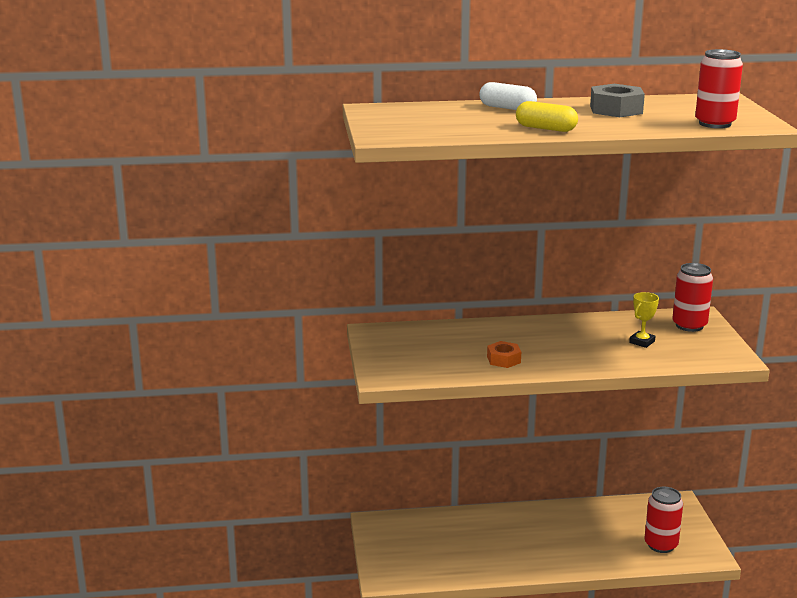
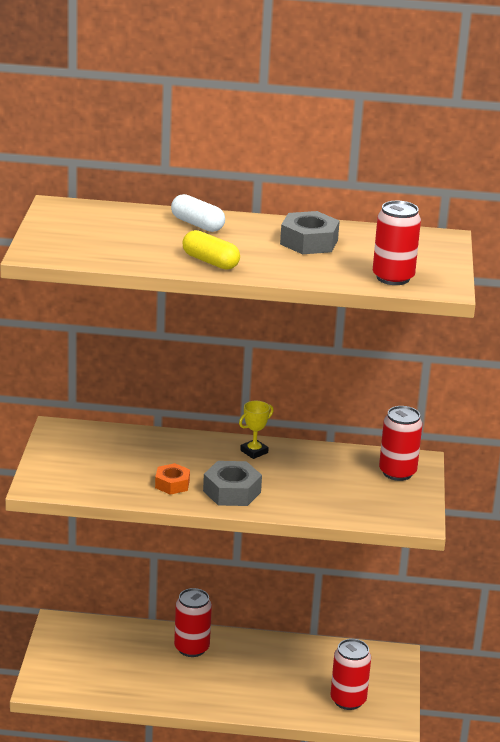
camera: 10 degrees right, 5 degrees up
yellow trophy [629,292,659,348] -> yellow trophy moved to [239,401,274,459]
none -> red can [174,588,212,657]
none -> grey nut [203,461,262,506]

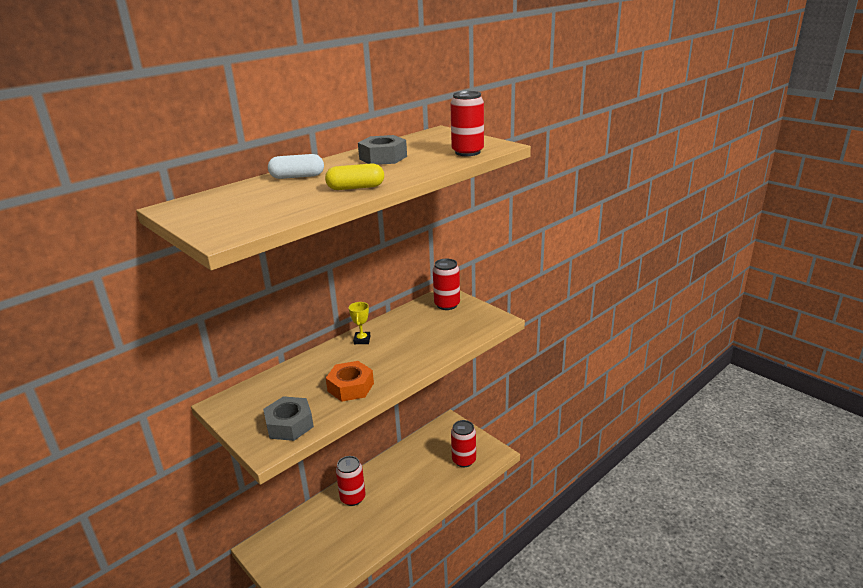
camera: 45 degrees left, 0 degrees up
orange nut [155,463,190,495] -> orange nut [326,361,374,402], size x1.54
grey nut [203,461,262,506] -> grey nut moved to [263,396,314,441]

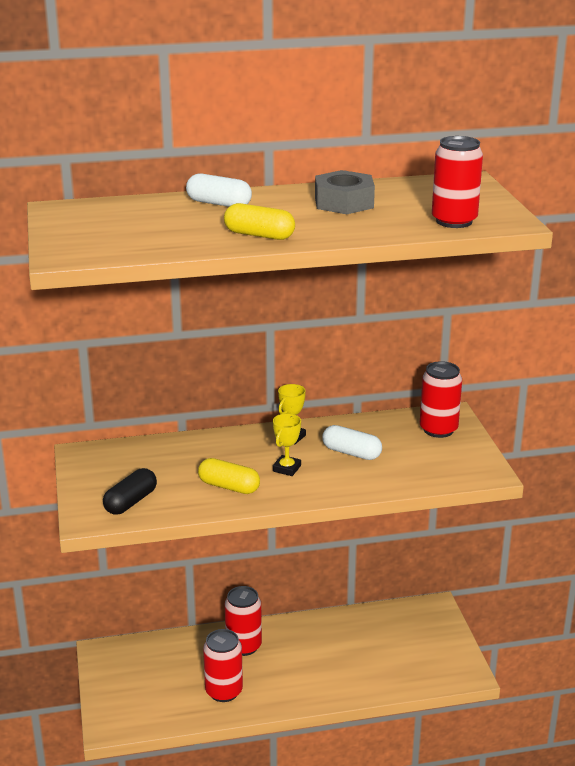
camera: 30 degrees right, 0 degrees up
grey nut [263,396,314,441] -> black capsule [103,468,157,515]
orange nut [326,361,374,402] -> yellow capsule [198,458,260,494]
red can [451,420,476,467] -> red can moved to [203,629,243,702]
none -> yellow trophy [273,413,301,476]
none -> white capsule [322,425,382,460]

